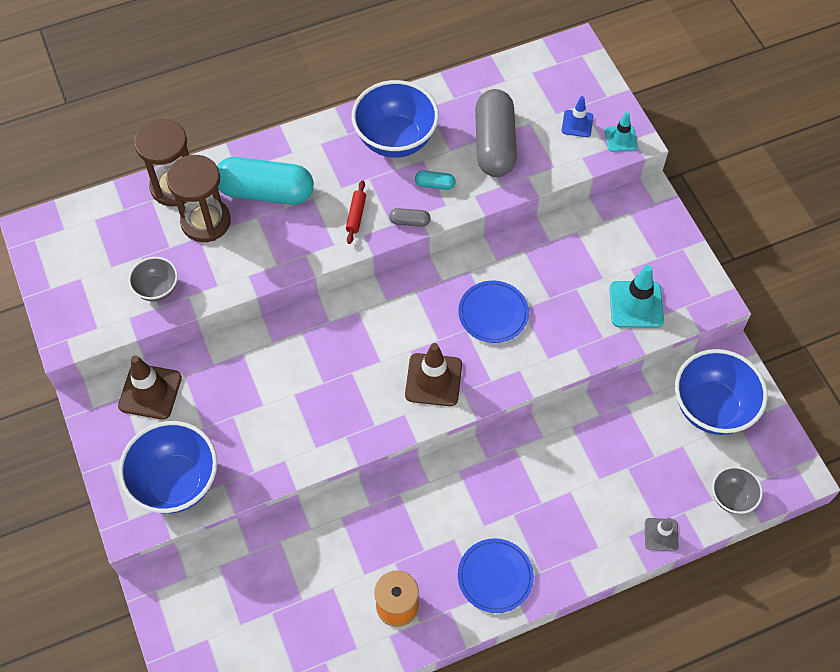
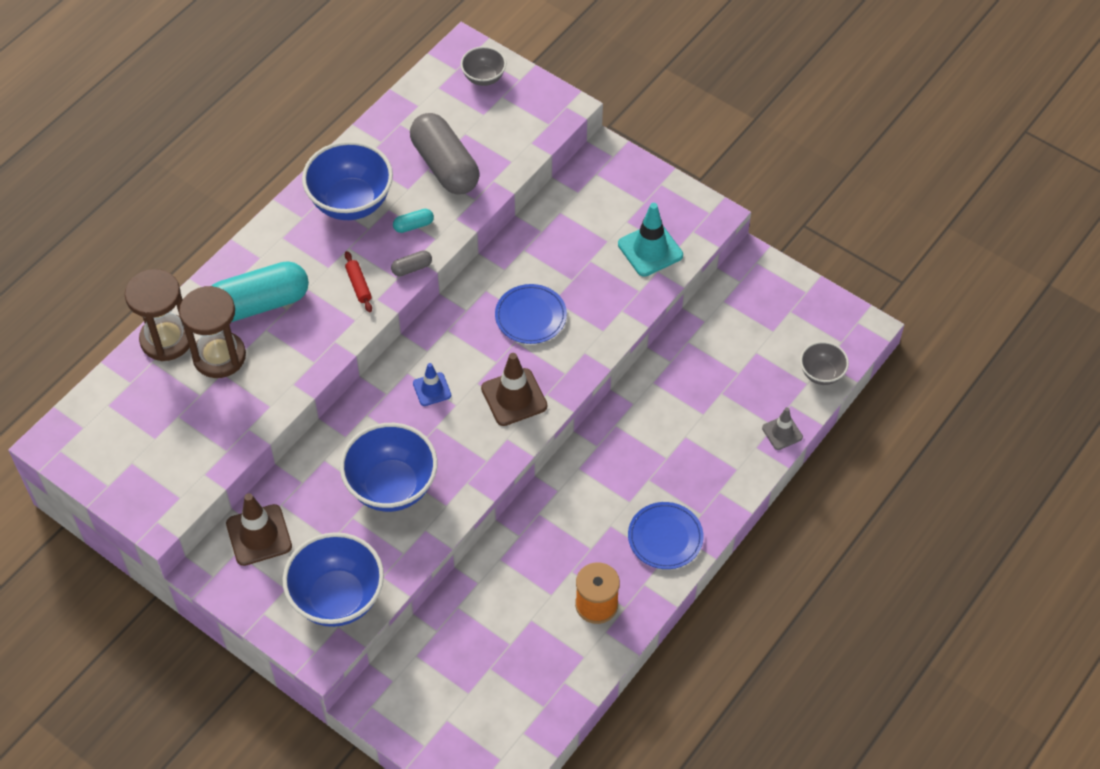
camera: 30 degrees left, 5 degrees down
grey bowl [128,257,178,301] -> grey bowl moved to [461,46,506,86]
blue traffic cone [561,96,593,137] -> blue traffic cone moved to [413,363,451,406]
turquoise traffic cone [605,111,638,152] -> none
blue bowl [675,349,768,435] -> blue bowl moved to [340,423,438,512]

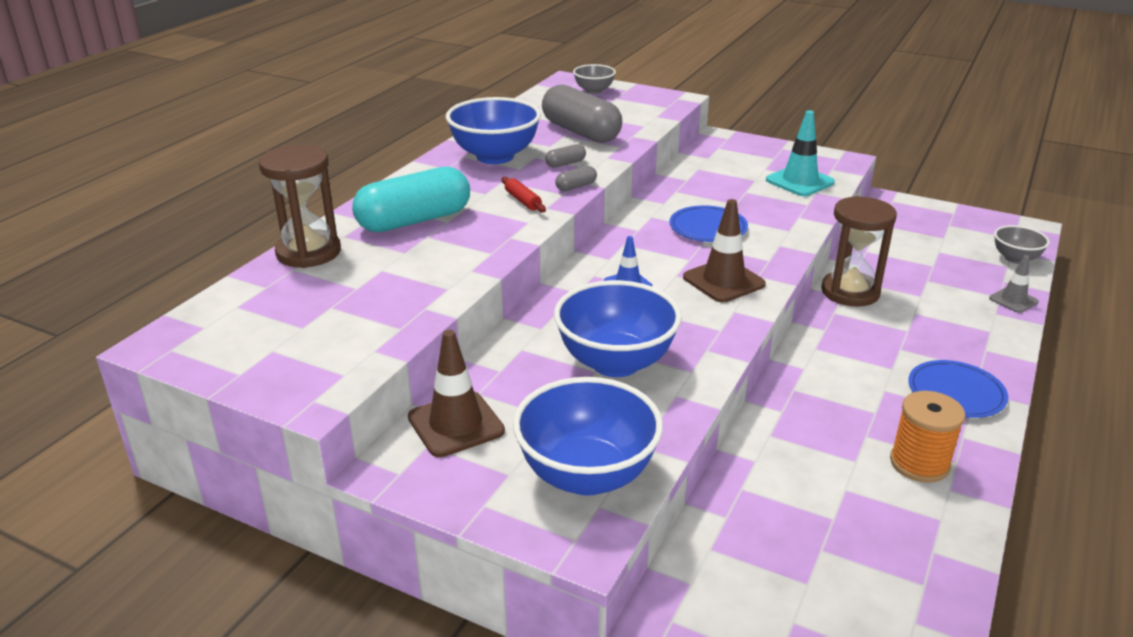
camera: 10 degrees left, 25 degrees down
brown hourglass [179,286,246,378] -> brown hourglass moved to [821,196,897,307]
turquoise capsule [393,209,434,233] -> grey capsule [545,144,586,168]

